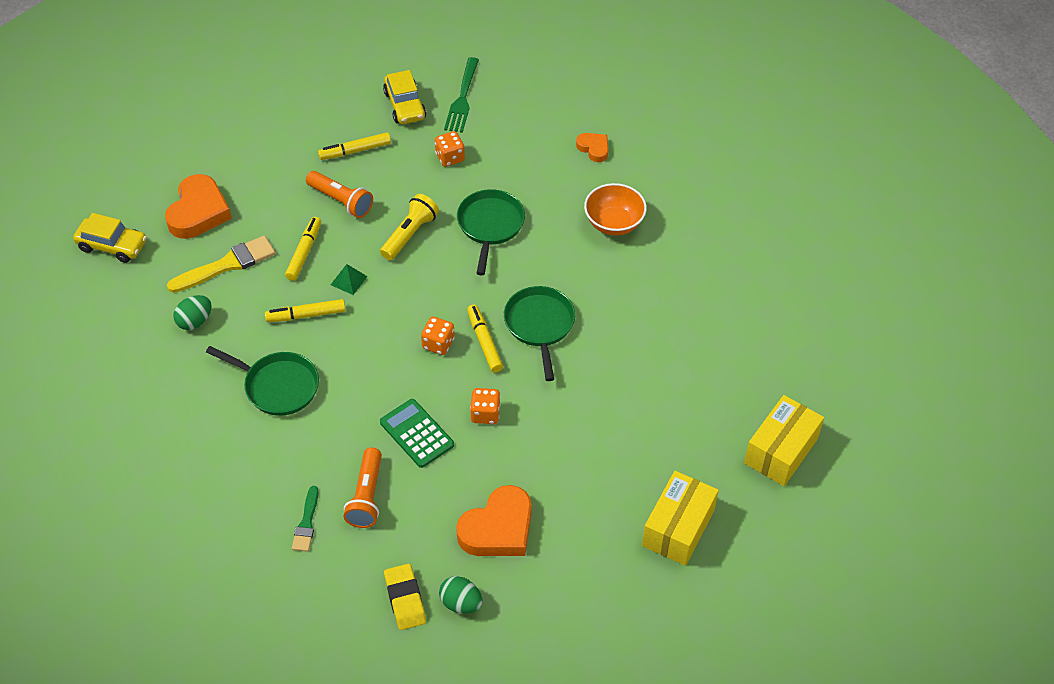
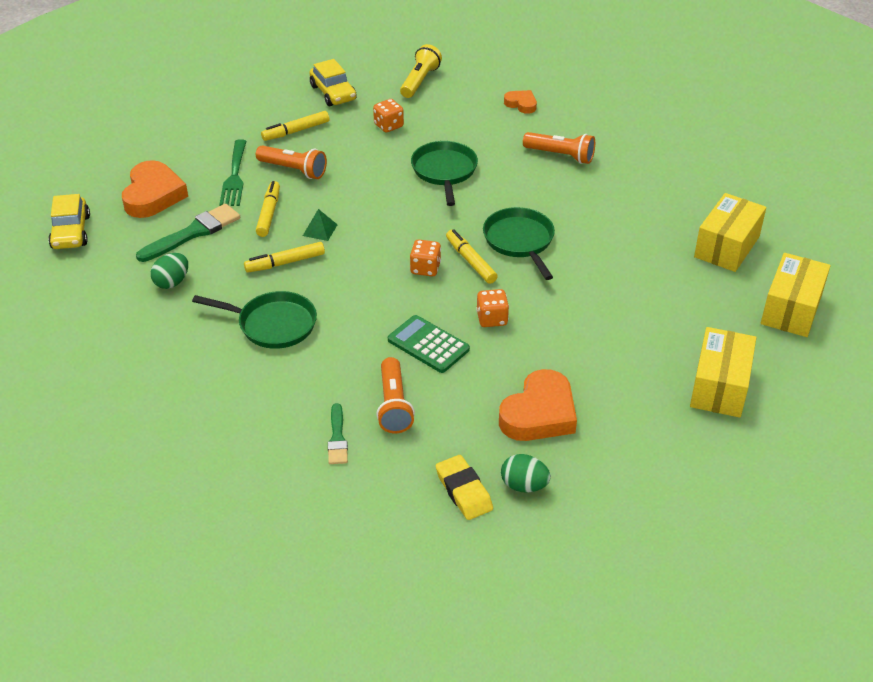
camera: 10 degrees left, 10 degrees down
yellow car [73,213,147,263] -> yellow car turned 75 degrees clockwise [48,194,90,249]
yellow brush [167,236,276,293] -> green brush [136,204,240,262]
yellow flashlight [380,194,439,260] -> yellow flashlight moved to [400,44,442,98]
green fork [444,57,479,133] -> green fork moved to [219,139,246,206]
orange bowl [584,183,647,236] -> orange flashlight [523,132,595,164]
none -> yellow box [694,193,766,272]

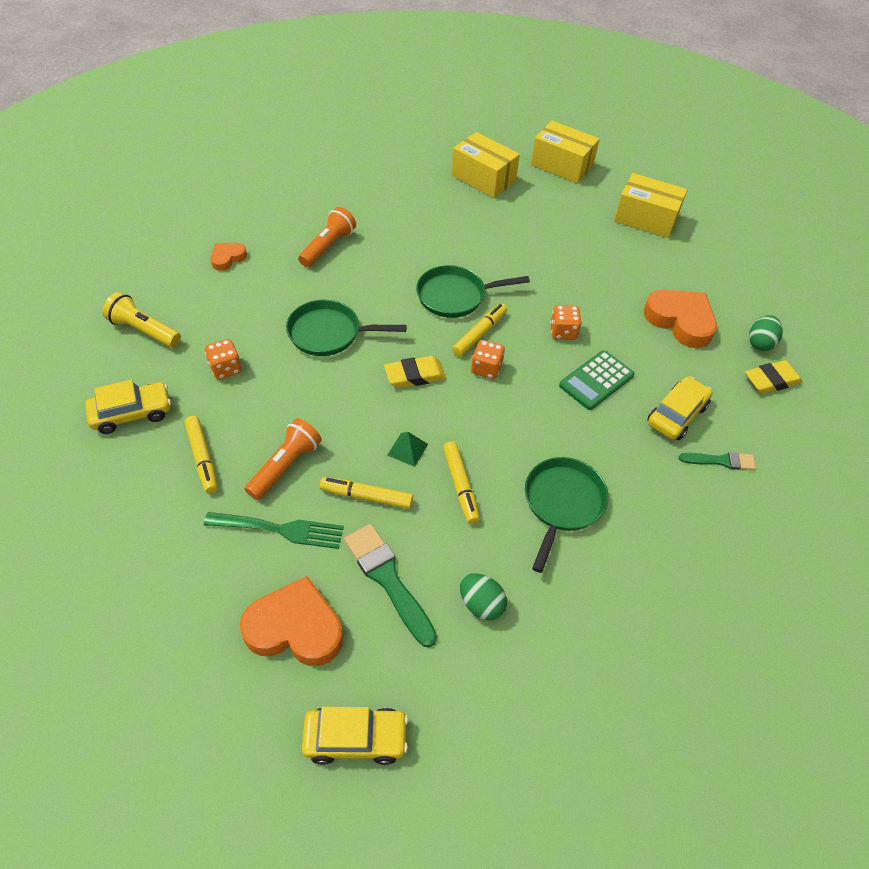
camera: 85 degrees left, 10 degrees up
orange flashlight [376,357,415,433] -> yellow car [647,376,713,440]
yellow marker [446,229,498,284] -> yellow marker turned 150 degrees clockwise [452,303,507,357]
none -> yellow eraser [384,356,446,388]

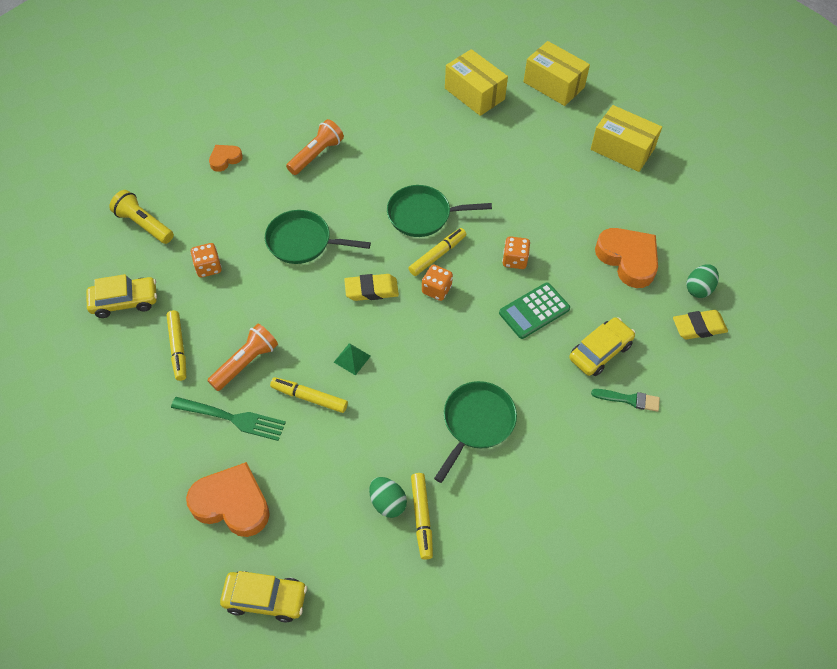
camera: 10 degrees right, 5 degrees up
green brush [344,524,437,648] -> none
yellow marker [443,441,480,524] -> yellow marker moved to [411,473,433,560]

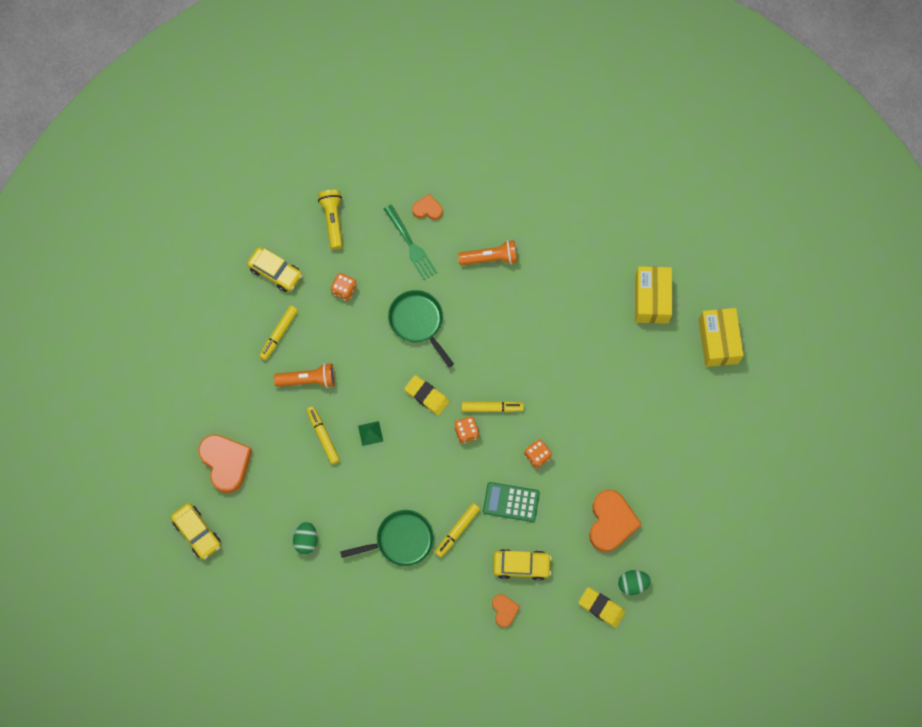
camera: 45 degrees right, 15 degrees up
green fork [171,397,286,441] -> green fork moved to [384,205,438,280]
green pan [387,185,492,237] -> none
yellow marker [411,473,433,560] -> yellow marker moved to [435,503,480,558]
yellow box [590,105,662,172] -> none
green brush [591,389,660,412] -> orange heart [492,594,520,627]

